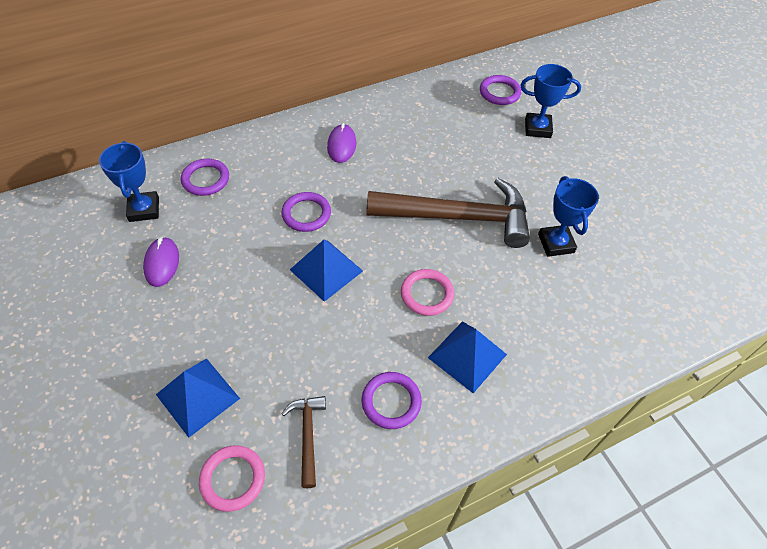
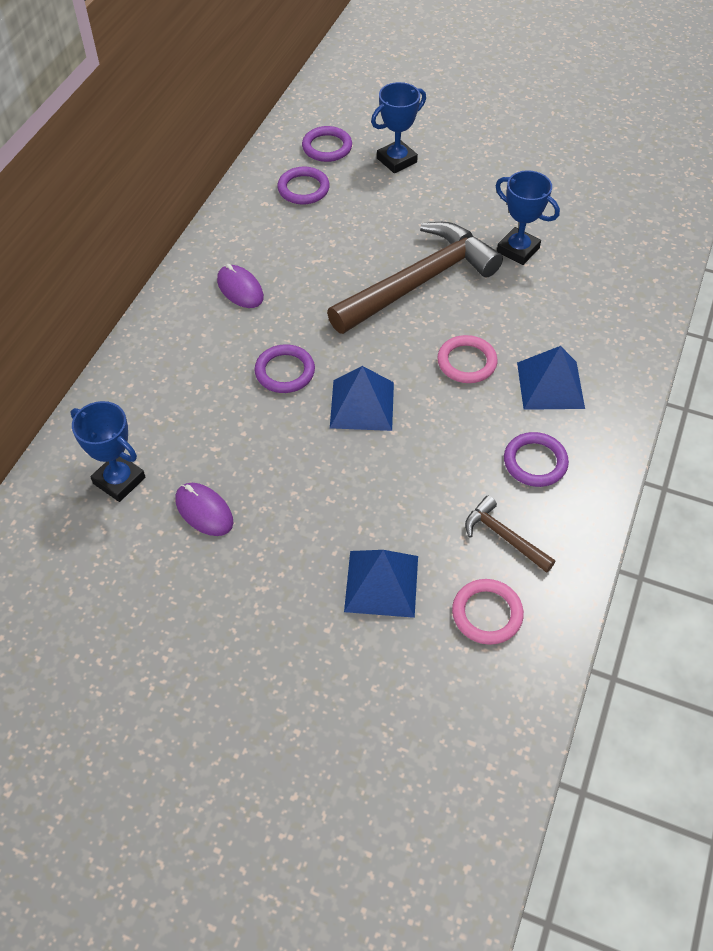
camera: 40 degrees left, 0 degrees up
purple ring [181,159,229,196] -> purple ring moved to [277,167,330,205]

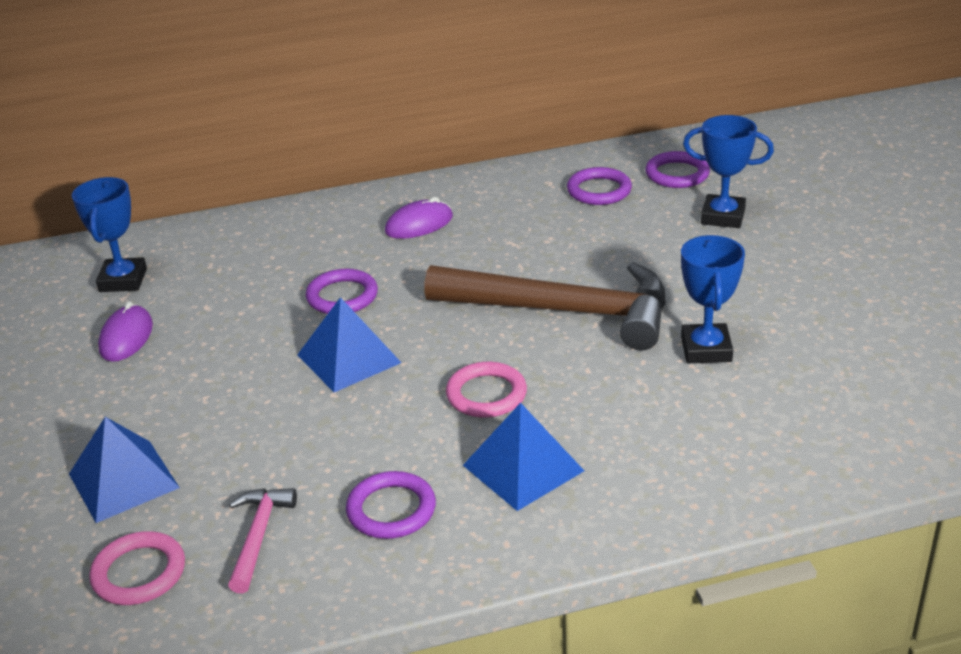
camera: 55 degrees right, 20 degrees down
purple mouse [217,264,264,308] -> purple mouse turned 45 degrees clockwise [385,197,453,239]
brown hammer [465,496,556,573] -> pink hammer [228,488,297,593]

